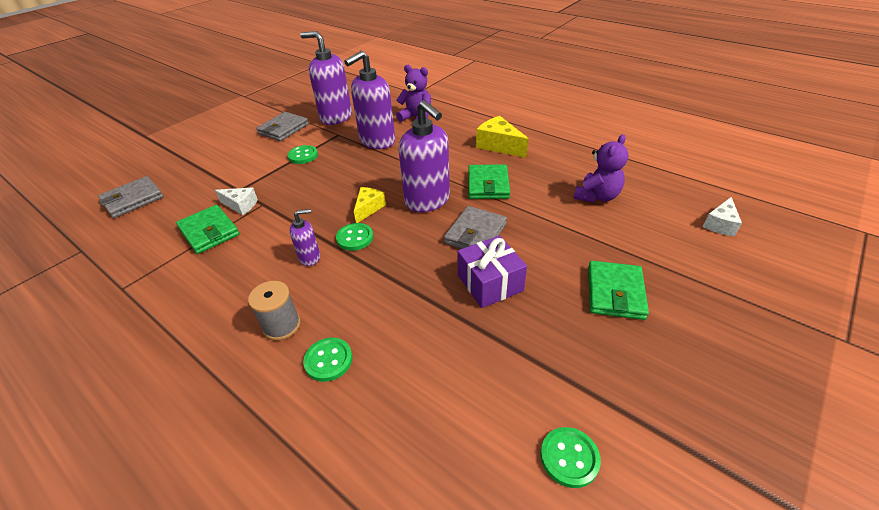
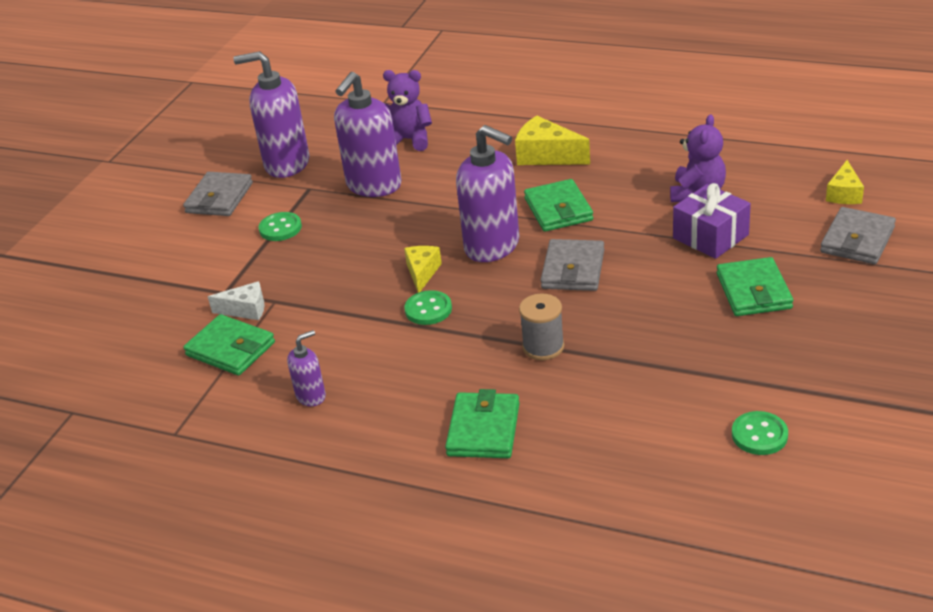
camera: 15 degrees left, 5 degrees down
grey wallet [98,176,164,218] -> grey wallet moved to [820,207,896,264]
grey spool [248,281,301,341] -> grey spool moved to [519,294,564,360]
purple soap dispenser [289,209,320,266] -> purple soap dispenser moved to [287,330,326,406]
green button [303,338,352,382] -> green wallet [445,389,520,458]
purple gift [457,235,527,308] -> purple gift moved to [673,183,751,259]
white cheese [703,197,742,236] -> yellow cheese [826,160,864,204]

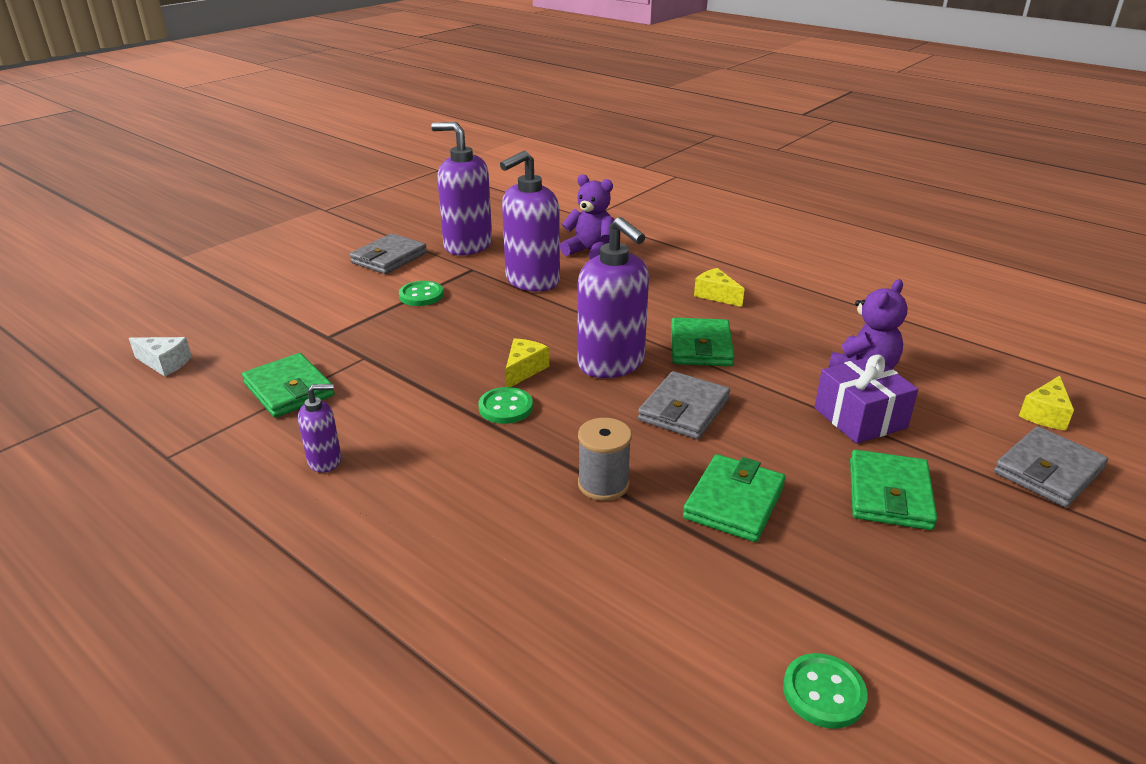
camera: 15 degrees right, 5 degrees down
white cheese [208,281,264,320] -> white cheese moved to [129,337,192,376]
green wallet [445,389,520,458] -> green wallet moved to [683,454,786,542]
yellow cheese [515,116,590,165] -> yellow cheese [694,268,744,307], size x0.64

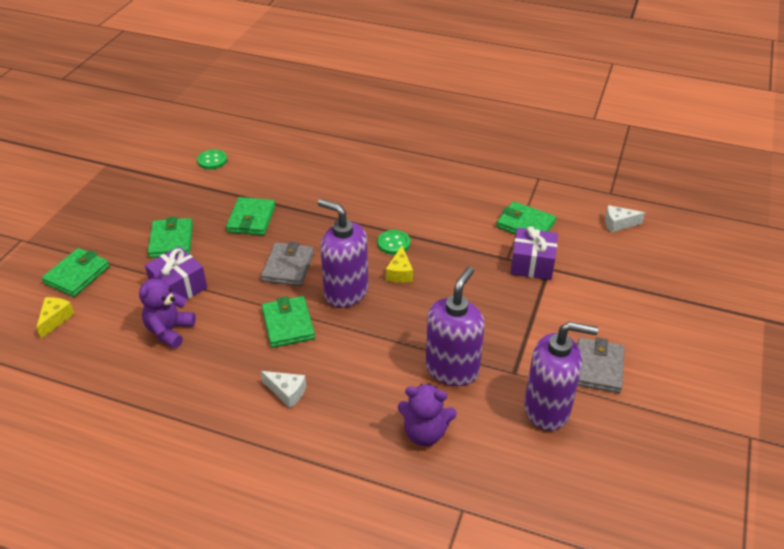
camera: 160 degrees right, 10 degrees up
purple soap dispenser [298,384,341,473] -> none
green button [399,281,443,306] -> none
grey spool [578,418,632,501] -> none
yellow cheese [694,268,744,307] -> white cheese [261,371,306,408]
grey wallet [994,426,1108,507] -> green wallet [42,248,110,297]
none -> purple gift [510,226,558,280]

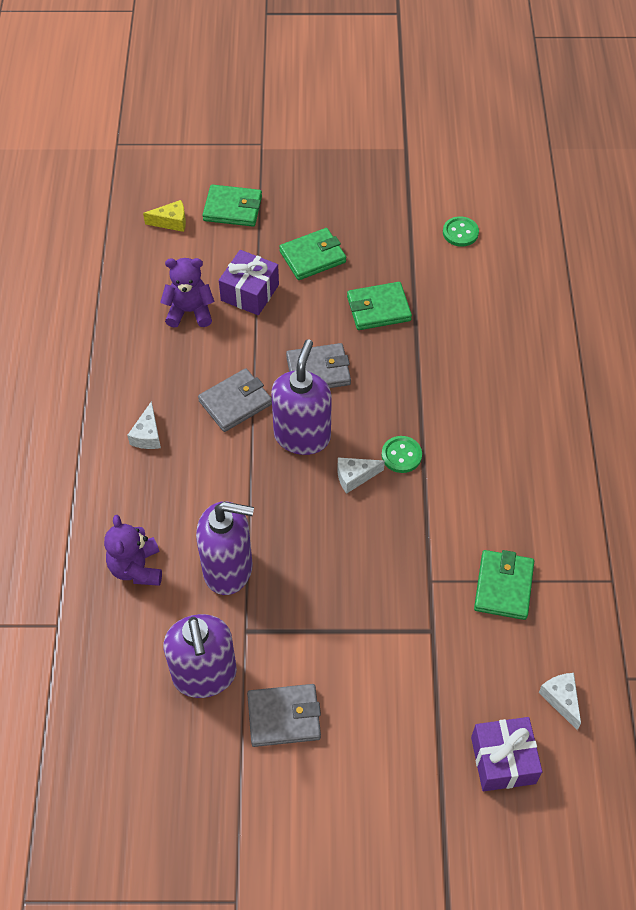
camera: 70 degrees right, 15 degrees up
green wallet [262,296,315,348] -> grey wallet [198,368,272,432]
yellow cheese [386,246,413,283] -> white cheese [338,457,385,494]
purple gift [510,226,558,280] -> purple gift moved to [471,717,542,791]

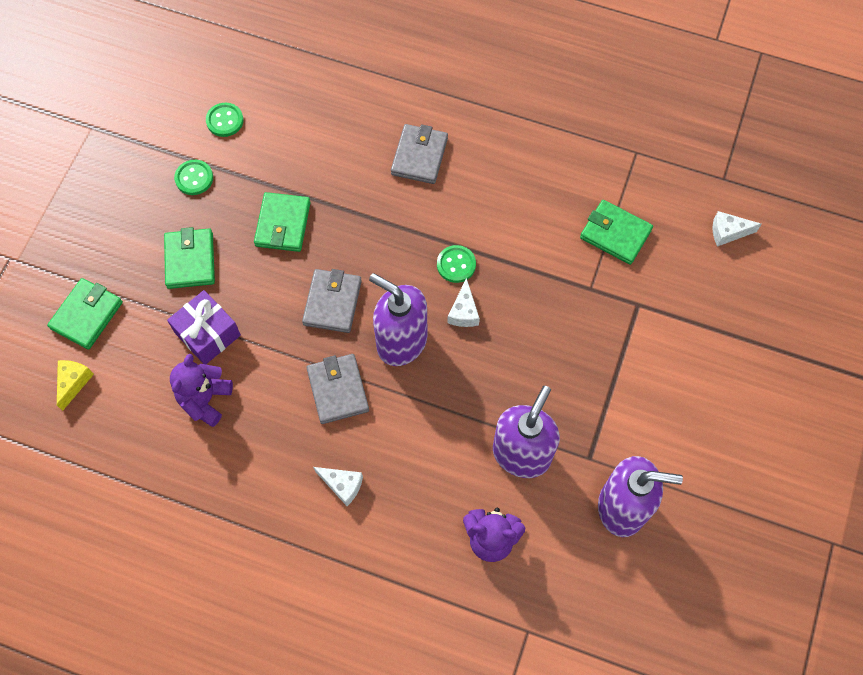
camera: 70 degrees left, 10 degrees up
grey wallet [247,684,321,747] -> grey wallet moved to [391,124,448,184]
purple gift [471,717,542,791] -> none
none -> green button [174,160,213,195]

